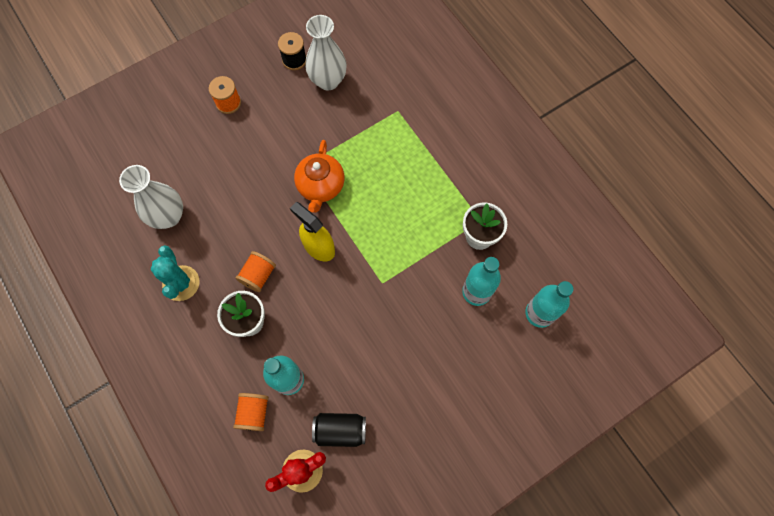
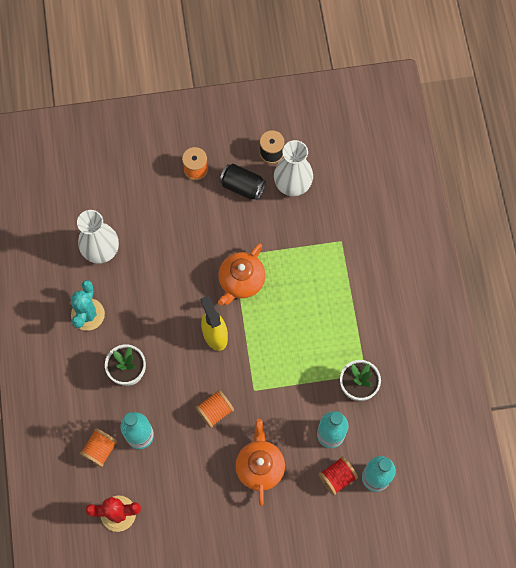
camera: 25 degrees right, 0 degrees up
orange spool [235,251,276,292] -> orange spool moved to [195,390,234,428]
black can [312,413,366,447] -> black can moved to [219,164,266,200]
none -> orange teapot [235,419,285,505]
none -> red spool [319,456,358,495]

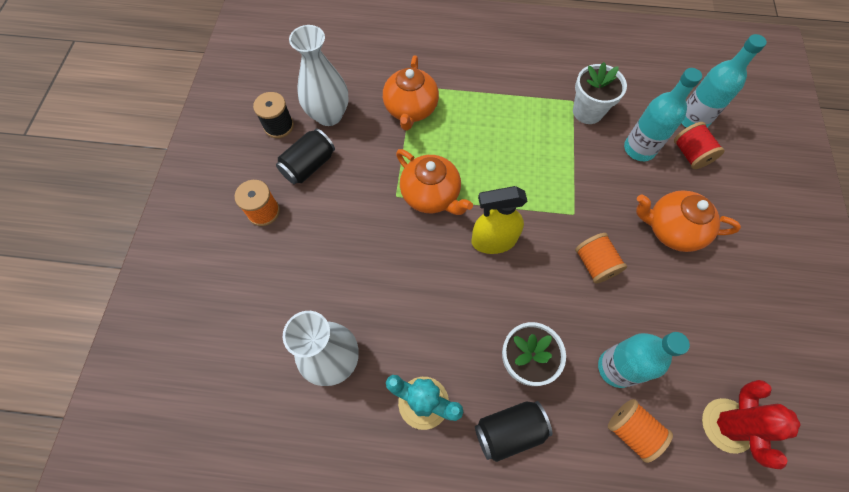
camera: 75 degrees left, 5 degrees down
none -> orange teapot [383,56,439,131]
none -> black can [475,401,553,462]

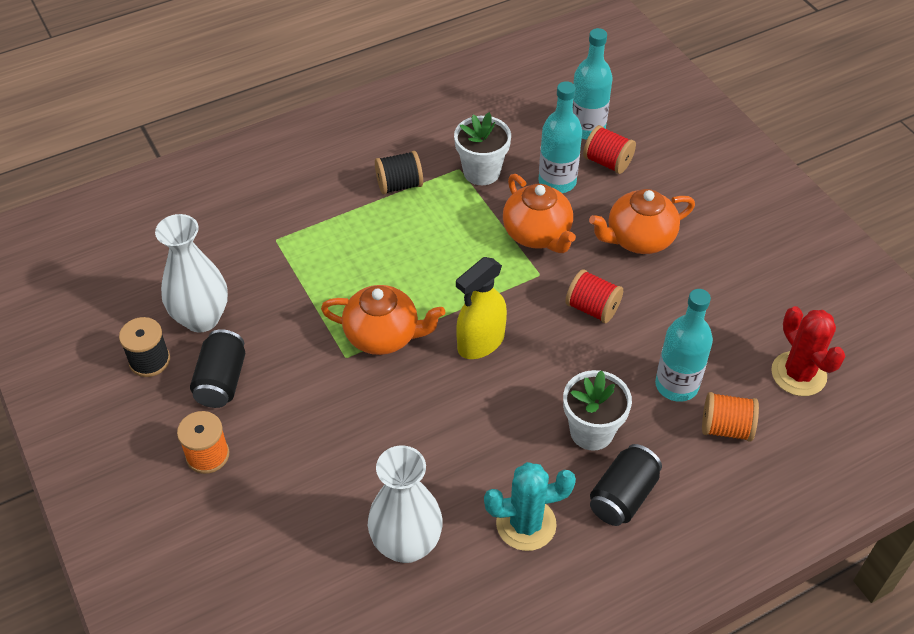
camera: 35 degrees left, 15 degrees down
orange teapot [383,56,439,131] -> orange teapot moved to [503,174,576,253]
orange spool [575,233,627,284] -> red spool [565,269,623,323]
none -> black spool [375,151,423,194]

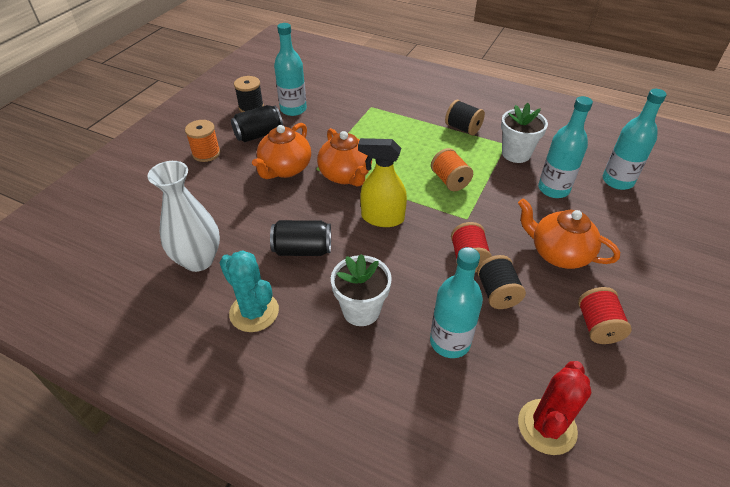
camera: 55 degrees right, 5 degrees down
white vase [155,214,228,332] -> turquoise bottle [274,23,307,116]
orange teapot [503,174,576,253] -> orange teapot moved to [252,123,311,179]
red spool [583,125,636,174] -> red spool moved to [578,287,632,344]
black can [590,444,662,526] -> black can moved to [270,220,331,256]
orange spool [702,392,759,441] -> orange spool moved to [431,148,473,191]
none -> black spool [477,255,526,309]

